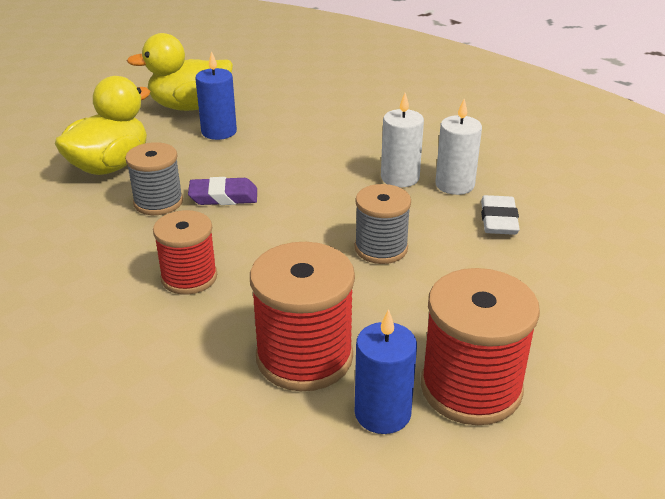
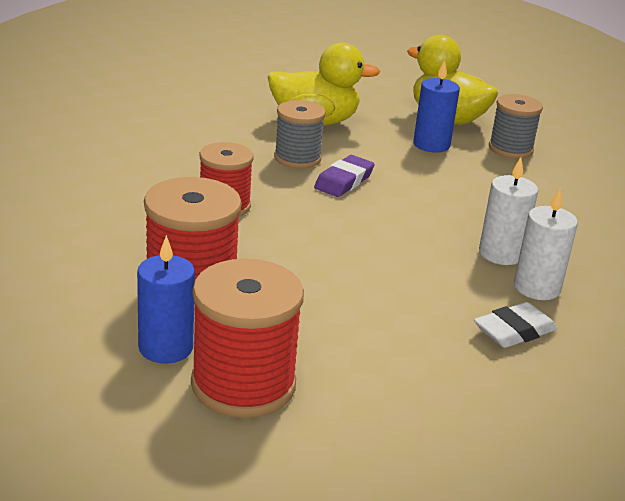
camera: 50 degrees right, 5 degrees down
purple eraser [188,177,257,205] -> purple eraser turned 75 degrees clockwise [314,155,375,197]
grey spool [355,184,411,264] -> grey spool moved to [489,94,543,159]

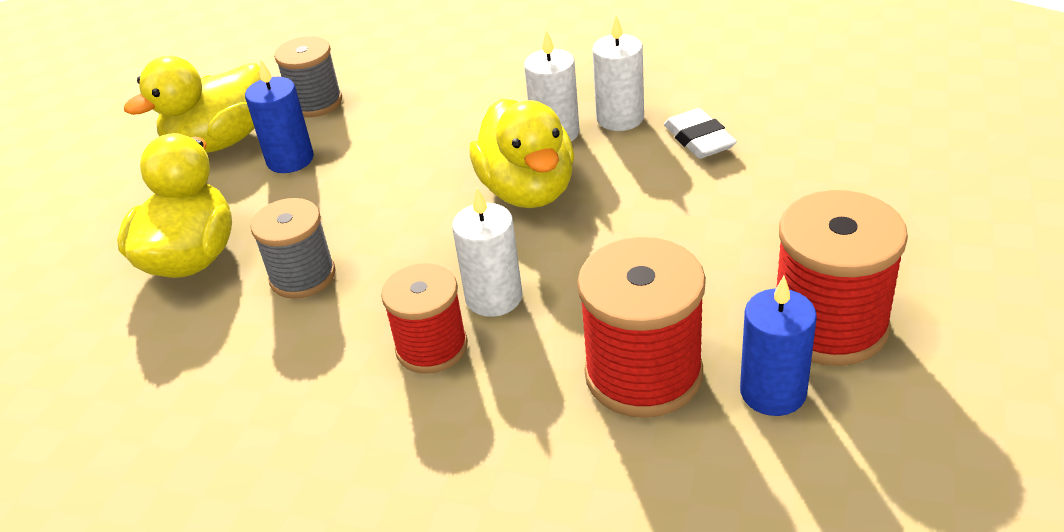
camera: 75 degrees left, 10 degrees up
purple eraser [314,155,375,197] -> none
none -> white candle [452,188,523,317]
none -> yellow duck [470,99,574,208]

